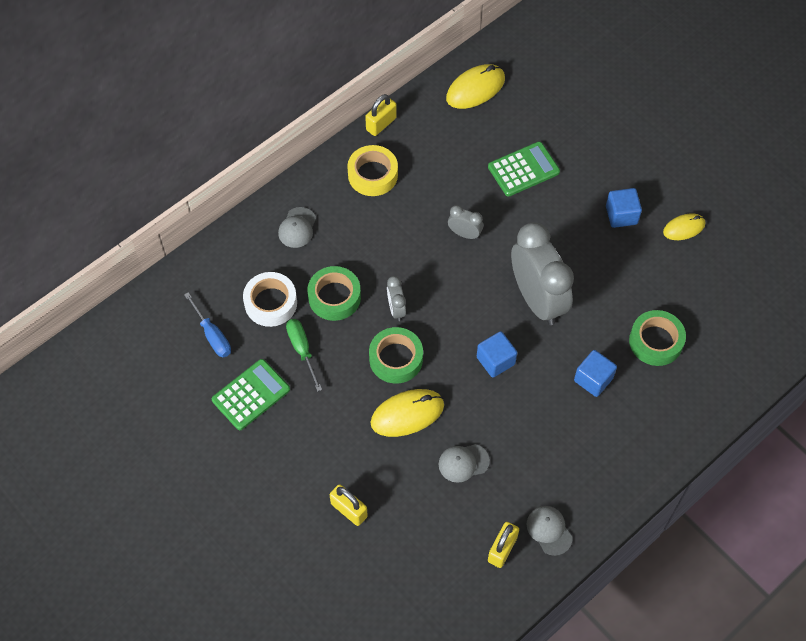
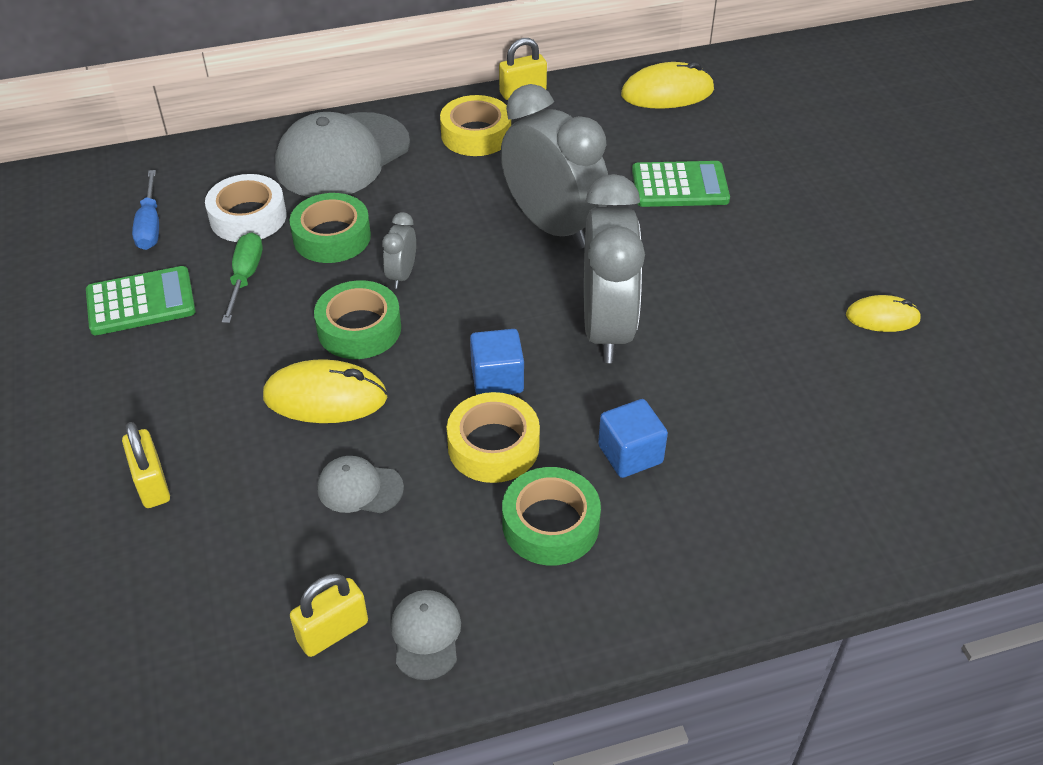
camera: 25 degrees right, 15 degrees down
grey cap [278,207,316,248] -> grey cap [275,112,410,197], size x2.19
grey clock [448,205,483,239] -> grey clock [501,84,608,249], size x2.29
blue cube [606,188,642,228] -> none
green tape [629,310,686,366] -> green tape moved to [502,467,601,565]
none -> yellow tape [447,392,540,483]

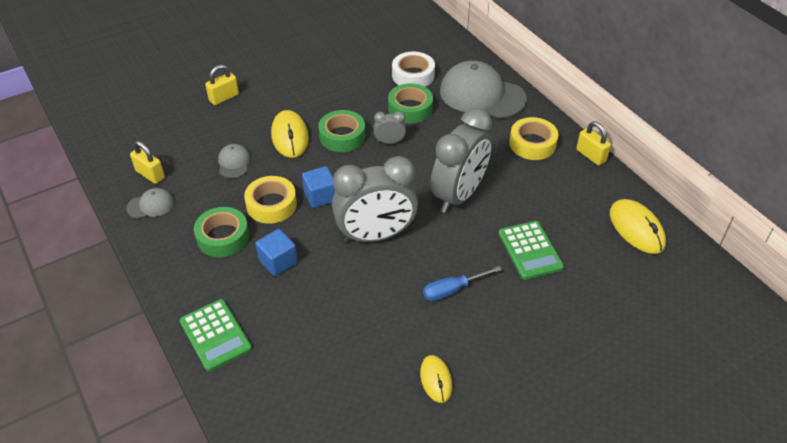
camera: 75 degrees right, 0 degrees up
green calculator [86,266,196,335] -> green calculator moved to [180,299,252,372]
blue screwdriver [132,170,159,250] -> blue screwdriver moved to [423,266,502,301]
green screwdriver [222,232,263,323] -> none

